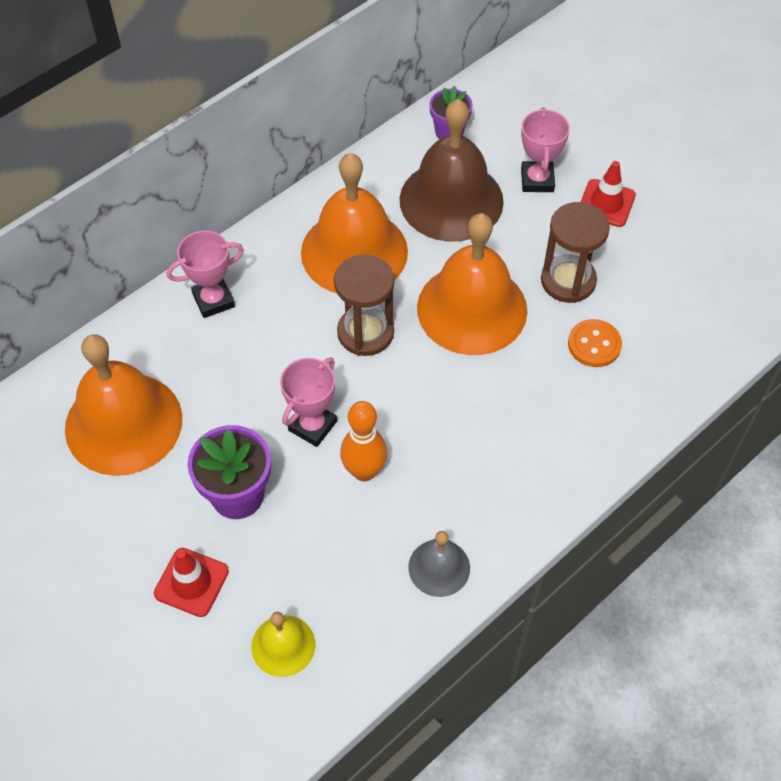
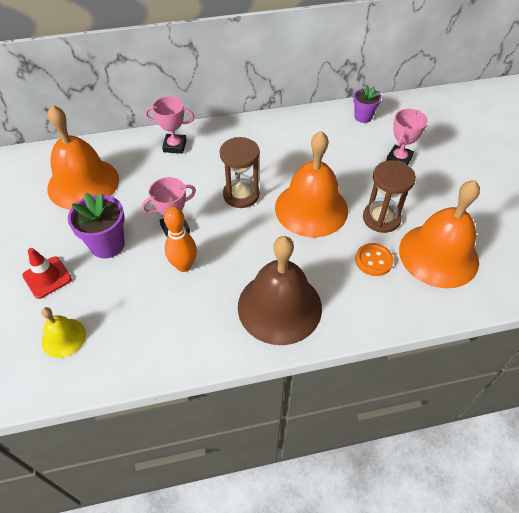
camera: 30 degrees right, 5 degrees down
orange bell [301,153,408,293] -> orange bell moved to [399,180,480,288]
brown bell [400,99,504,242] -> brown bell moved to [238,236,322,345]
grey bell [408,531,470,597] -> none
red traffic cone [581,161,636,227] -> none

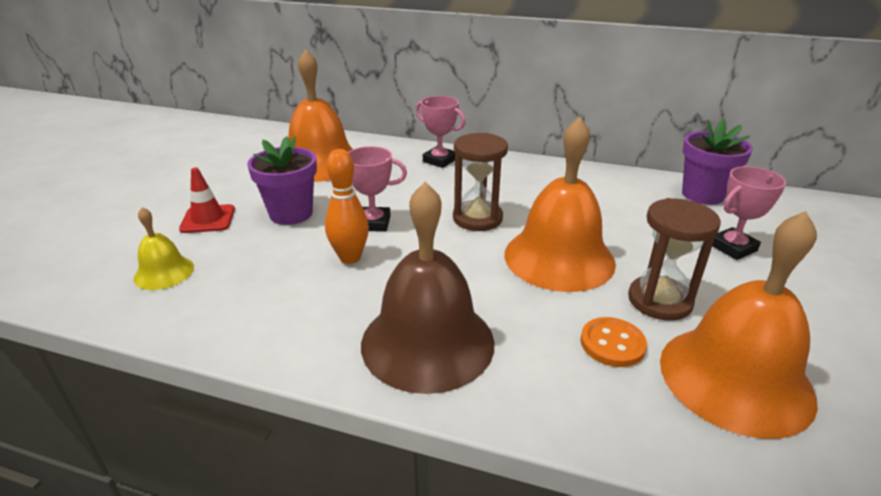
camera: 30 degrees right, 20 degrees down
purple flower pot [353,85,381,123] -> purple flower pot [682,118,753,205], size x1.56

